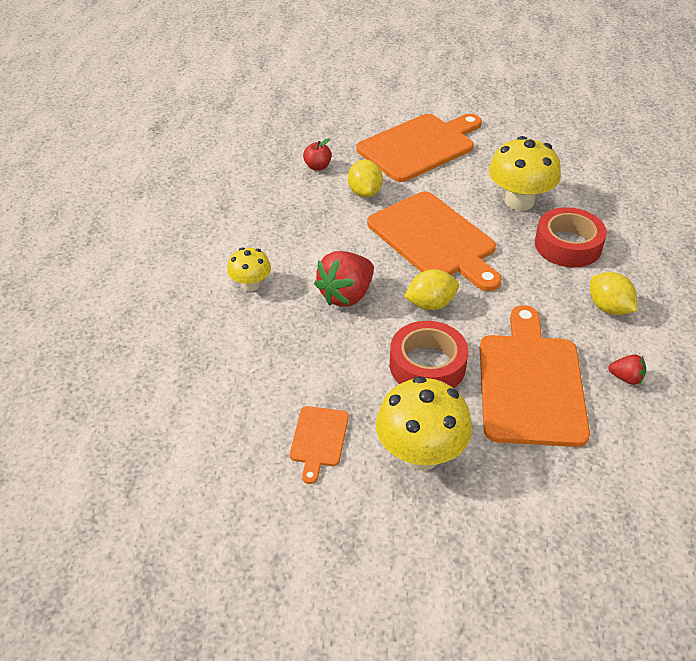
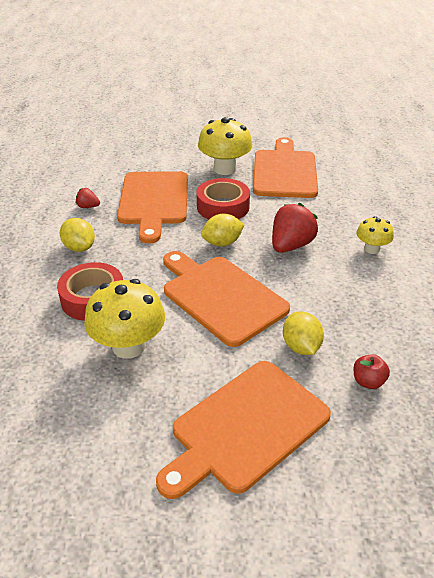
camera: 175 degrees right, 5 degrees down
orange cutting board [290,406,349,484] -> orange cutting board [253,137,318,198], size x2.11

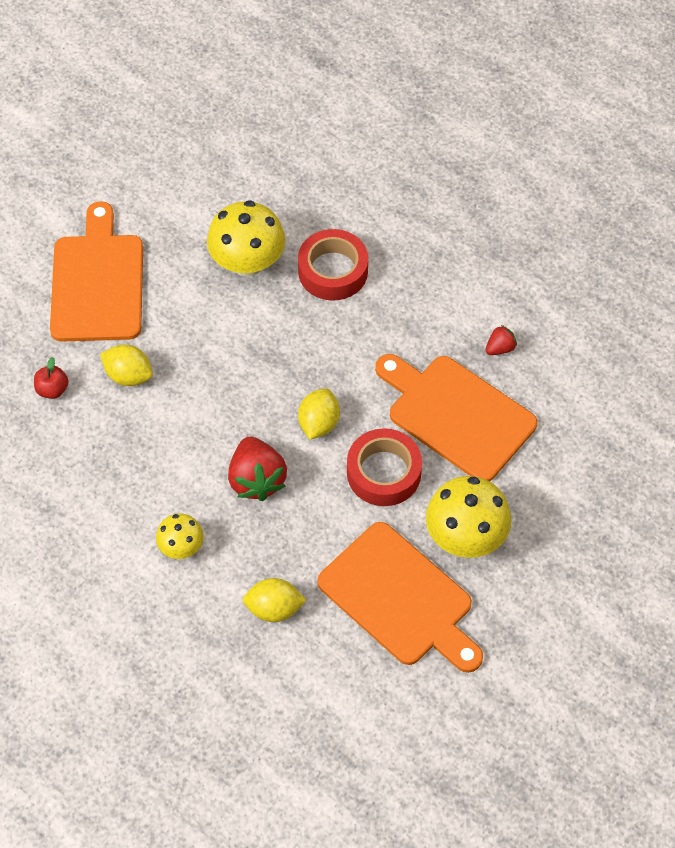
camera: 130 degrees right, 20 degrees up
yellow lemon [60,218,95,252] -> yellow lemon moved to [243,578,307,622]
orange cutting board [163,251,290,347] -> none

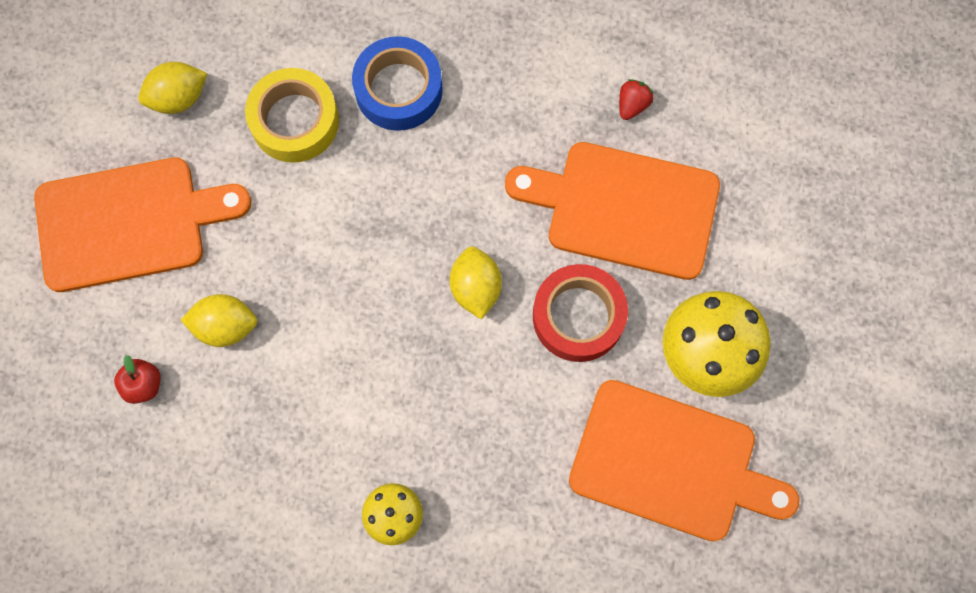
camera: 25 degrees left, 15 degrees up
orange cutting board [50,201,143,341] -> orange cutting board turned 105 degrees clockwise [34,158,251,292]
yellow mushroom [207,200,285,277] -> yellow tape [245,68,339,163]
red strawberry [228,436,287,501] -> none
yellow lemon [243,578,307,622] -> yellow lemon moved to [138,62,207,114]
red tape [298,229,368,300] -> blue tape [352,36,443,131]

